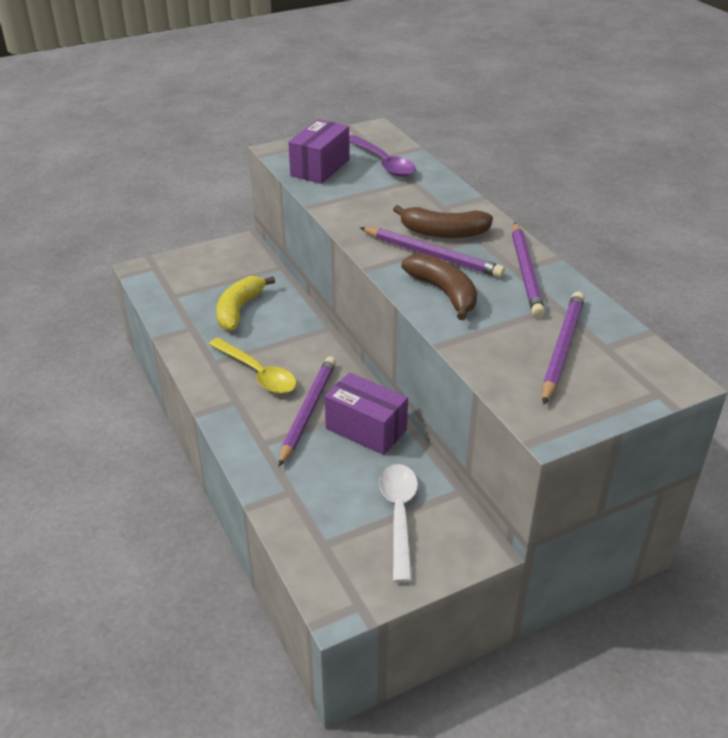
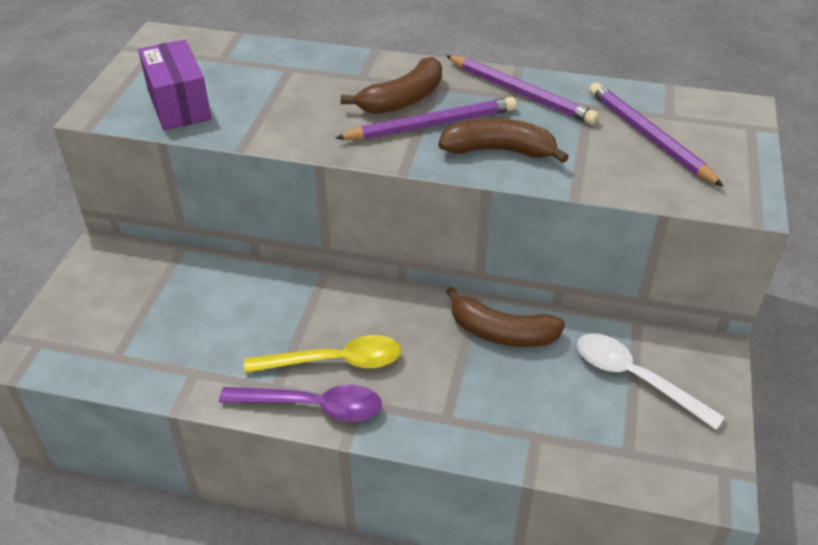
camera: 50 degrees left, 5 degrees up
yellow banana [216,276,275,331] -> none
purple pencil [279,357,336,466] -> none
purple box [325,373,408,455] -> brown banana [446,287,565,347]
purple spoon [349,135,416,177] -> purple spoon moved to [219,385,382,421]

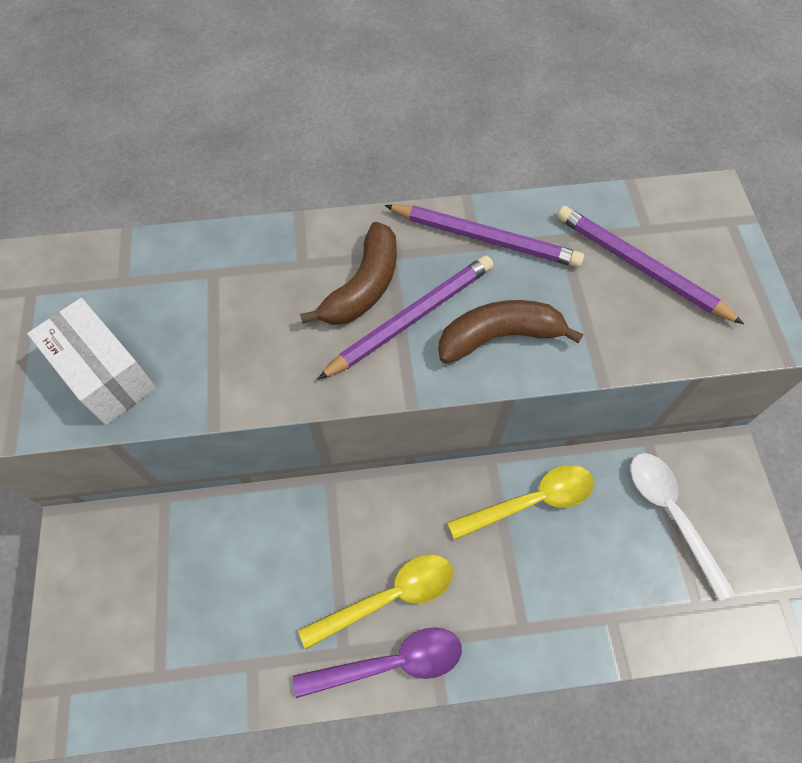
camera: 20 degrees left, 20 degrees up
purple box [138,39,211,130] -> white box [27,298,156,425]
brown banana [446,287,565,347] -> yellow spoon [447,465,594,540]
white spoon [577,333,725,430] -> white spoon turned 45 degrees clockwise [630,453,736,601]

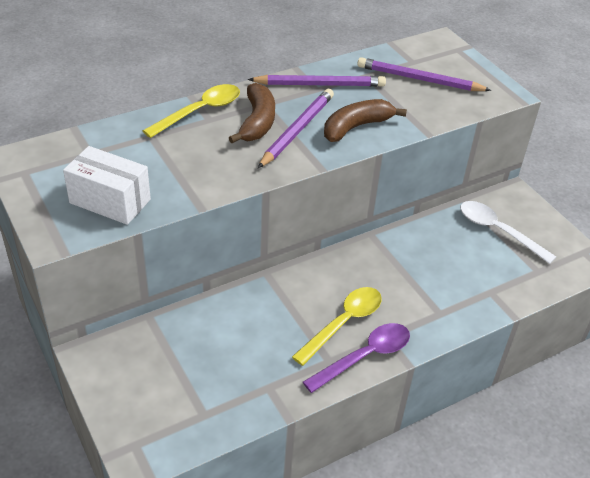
camera: 25 degrees left, 20 degrees down
yellow spoon [447,465,594,540] -> yellow spoon moved to [143,84,240,138]

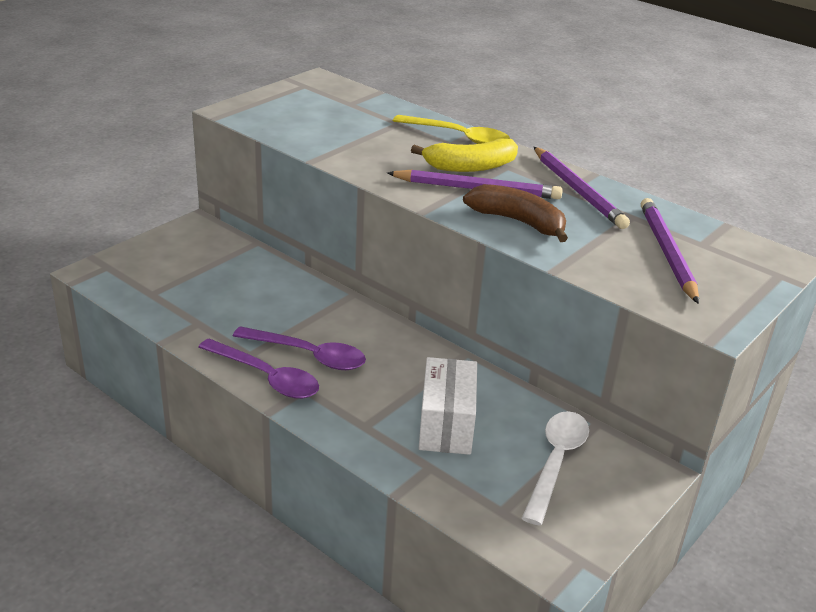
camera: 70 degrees right, 10 degrees down
white box [63,146,151,225] -> white box moved to [419,357,477,455]
brown banana [229,83,275,143] -> yellow banana [411,138,518,172]
yellow spoon [292,287,382,366] -> purple spoon [233,326,366,370]

